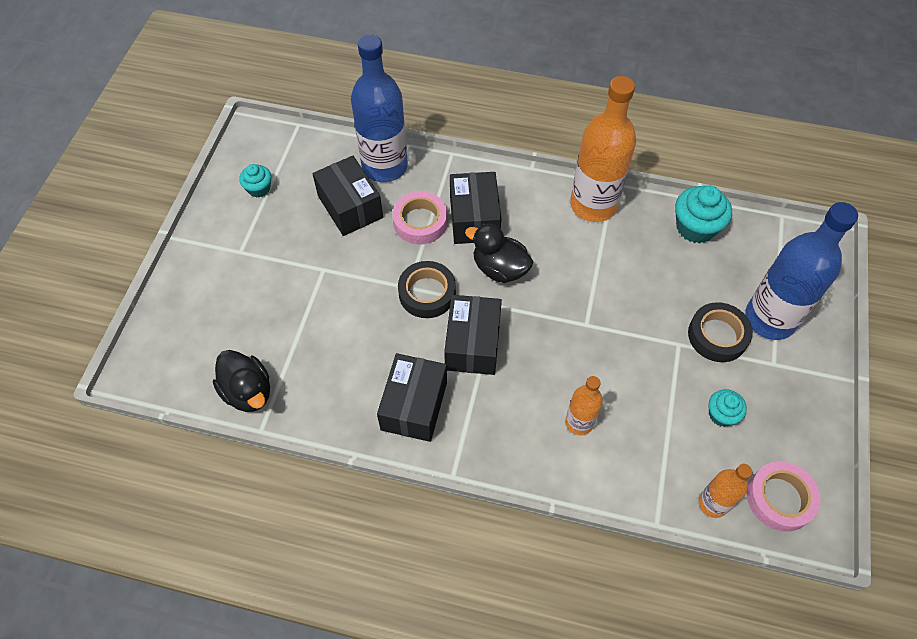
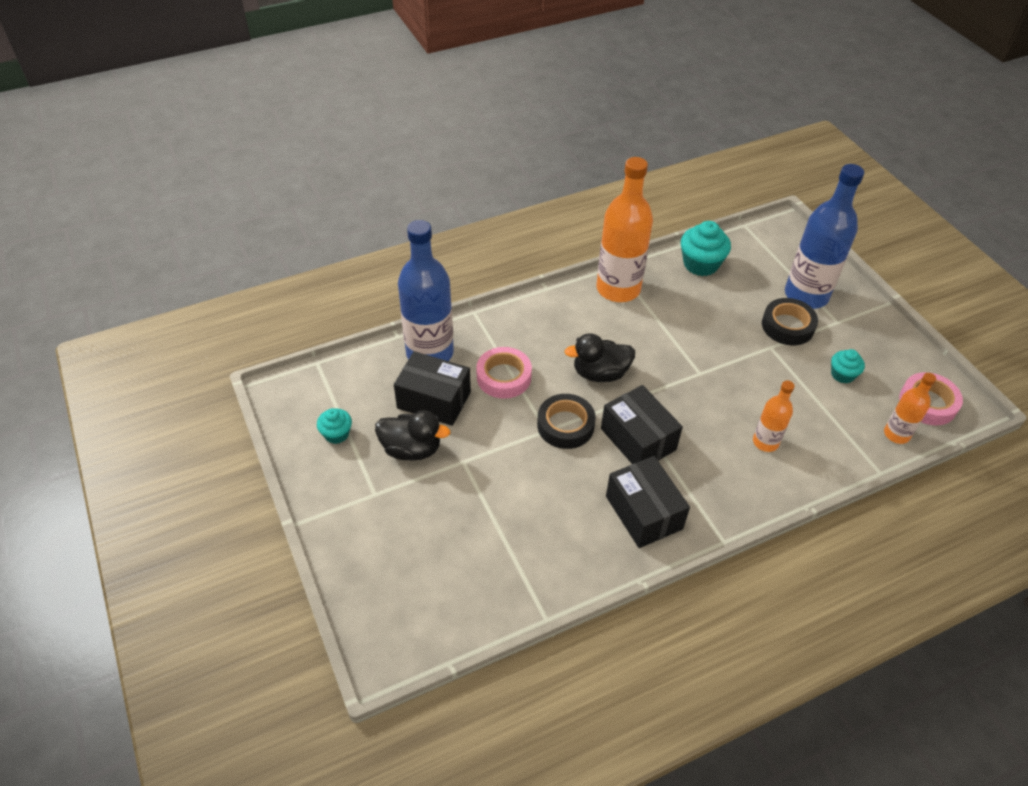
camera: 40 degrees left, 10 degrees down
black duck [213,350,270,412] -> black duck moved to [375,410,450,461]
black box [450,172,501,244] -> none

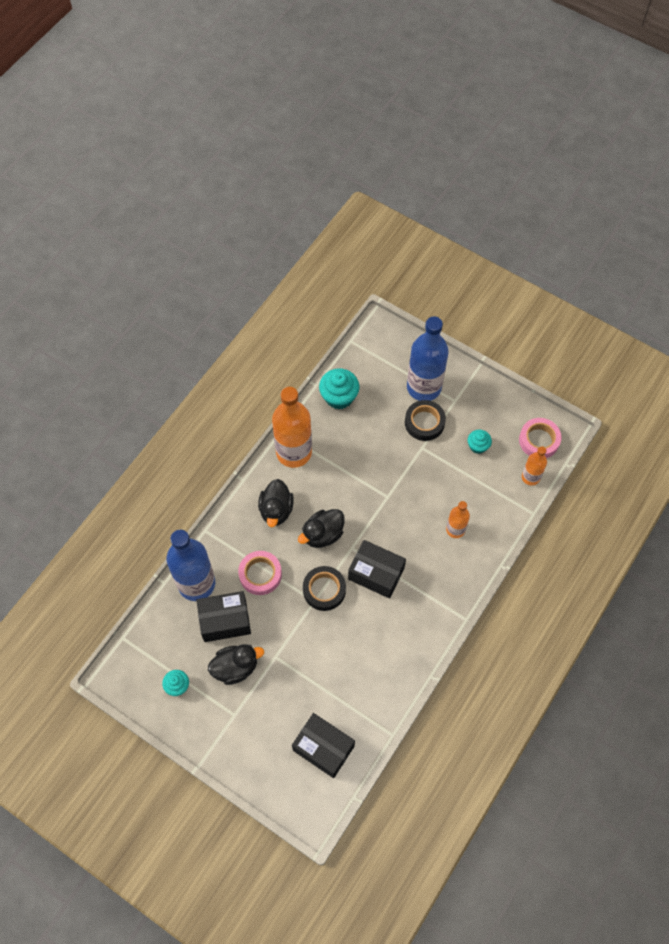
camera: 30 degrees left, 15 degrees up
black box [606,456,690,548] -> black box moved to [292,713,355,778]
none -> black duck [258,479,294,527]

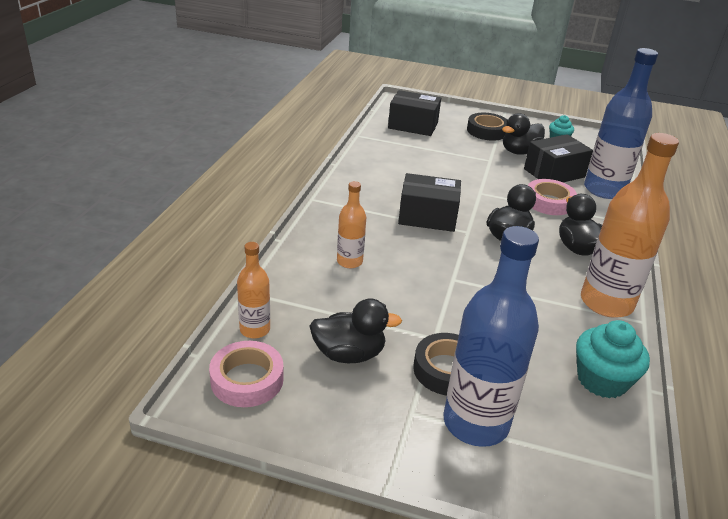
camera: 160 degrees right, 30 degrees down
black tape [303,566,346,611] -> black tape moved to [467,113,507,141]
turquoise cupcake [468,430,492,454] -> black duck [310,298,402,363]

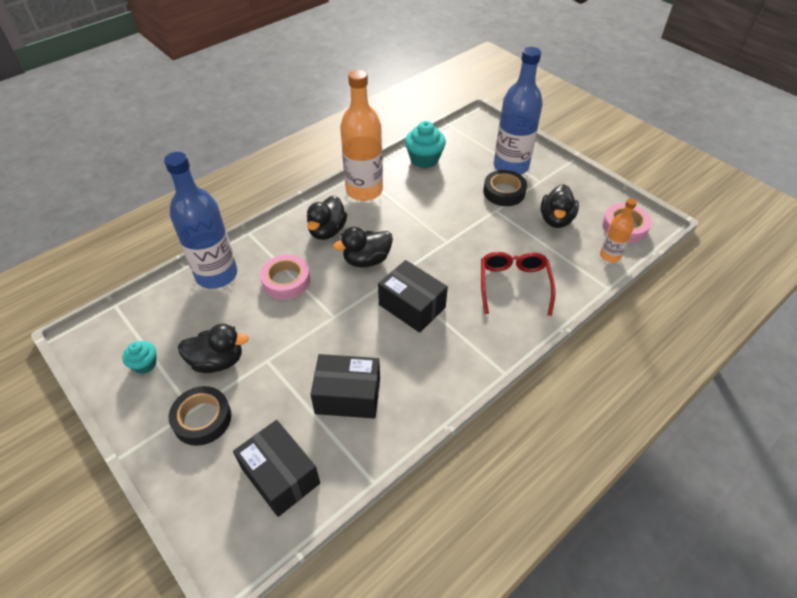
camera: 145 degrees left, 15 degrees up
black duck [310,298,402,363] -> black duck turned 105 degrees counterclockwise [541,184,579,228]
orange bottle [337,181,366,268] -> red glasses [481,252,555,316]
black box [524,134,593,182] -> black box moved to [310,354,380,419]

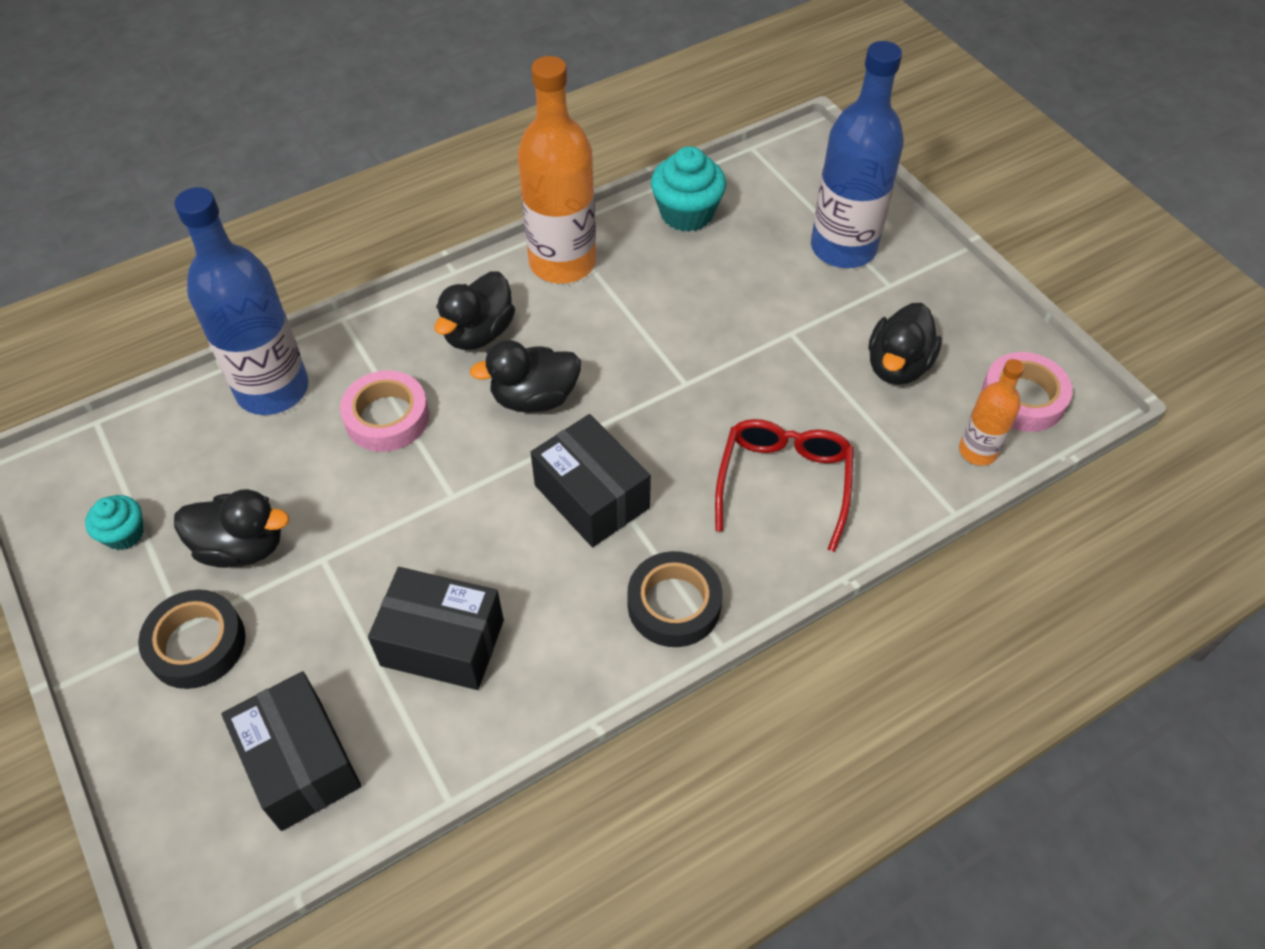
camera: 10 degrees right, 5 degrees up
black tape [483,170,527,206] -> black tape moved to [627,551,722,647]

